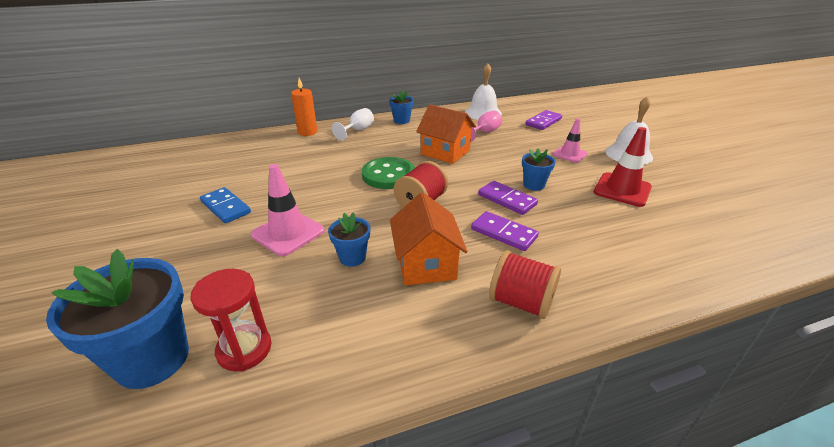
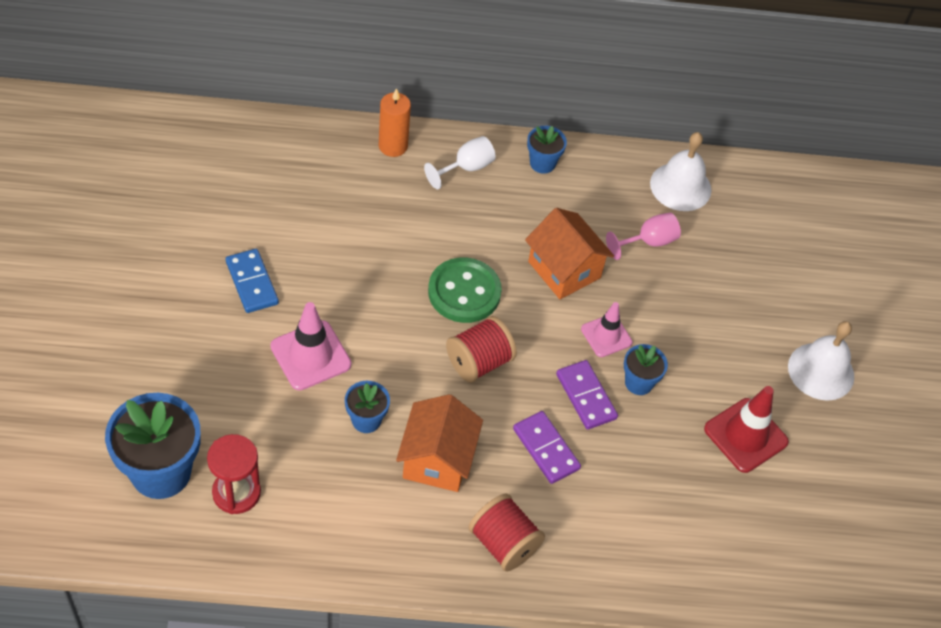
camera: 15 degrees right, 20 degrees up
purple domino [526,110,562,130] -> none
pink traffic cone [553,118,588,163] -> pink traffic cone moved to [581,302,633,357]

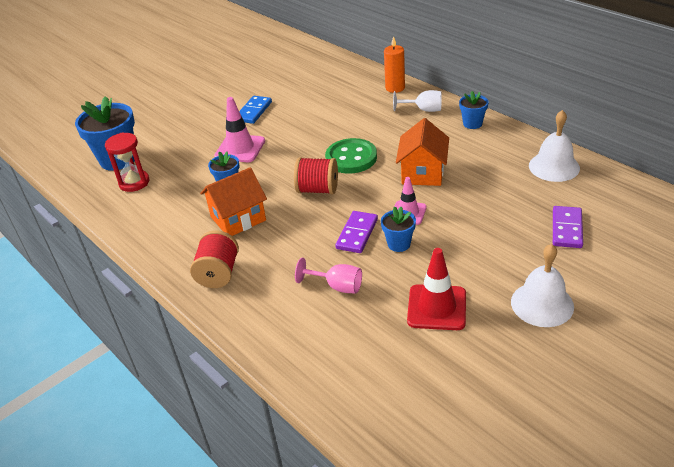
camera: 55 degrees right, 15 degrees down
purple domino [513,411,581,484] -> purple domino moved to [553,206,583,248]
pink goblet [606,213,681,260] -> pink goblet moved to [295,258,362,294]

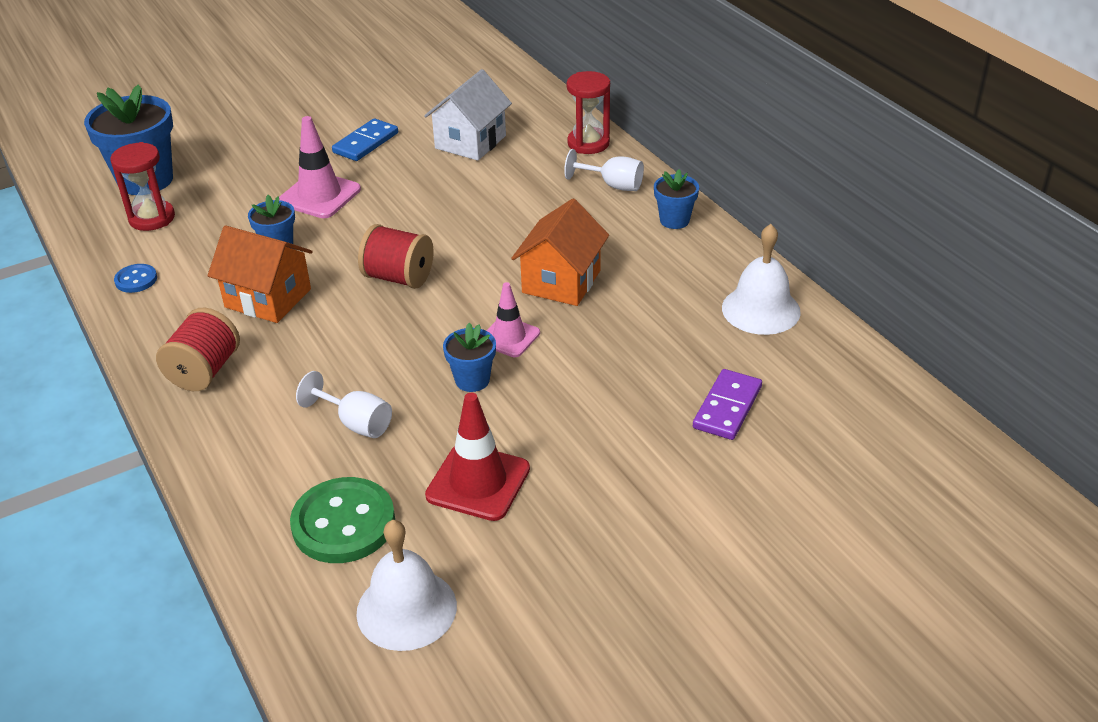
camera: 10 degrees right, 0 degrees up
orange house [200,167,267,236] -> orange house turned 45 degrees clockwise [208,226,313,323]
pink goblet [295,258,362,294] -> white goblet [296,371,392,438]
green button [325,138,377,174] -> green button moved to [290,477,395,563]
purple domino [335,211,378,253] -> none
orange candle [384,36,405,93] -> red hourglass [567,71,610,154]
white bell [511,244,574,327] -> white bell moved to [356,520,457,651]
none -> blue button [114,264,157,293]
none -> white house [424,69,512,161]

